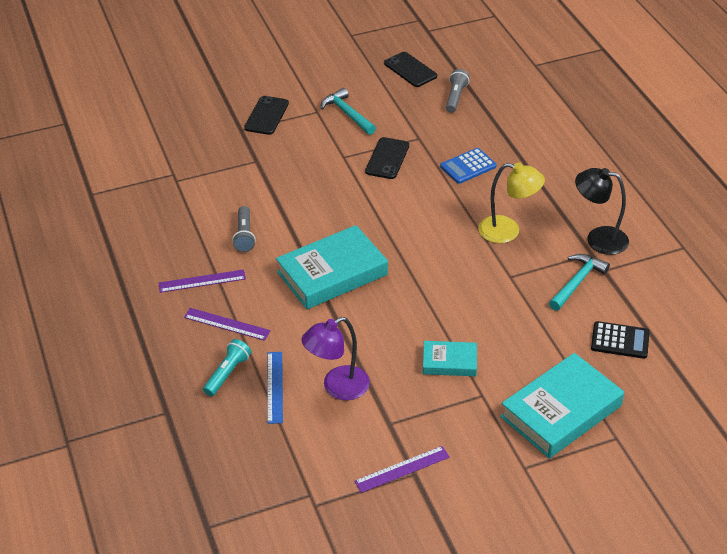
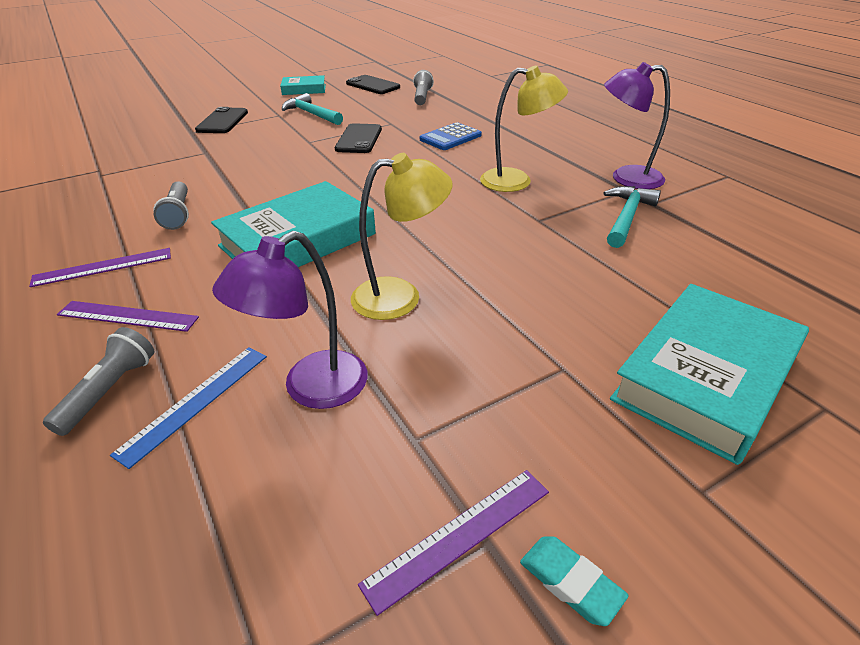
camera: 10 degrees left, 5 degrees down
turquoise flashlight [203,339,251,396] -> grey flashlight [43,327,154,436]
blue ruler [267,352,283,424] -> blue ruler turned 45 degrees clockwise [110,347,267,469]
turquoise book [423,341,477,376] -> turquoise book moved to [280,75,326,95]
black lamp [575,168,629,255] -> purple lamp [604,62,670,189]
black calculator [591,321,650,359] -> none
none -> yellow lamp [351,153,453,320]
none -> turquoise eraser [520,536,628,626]

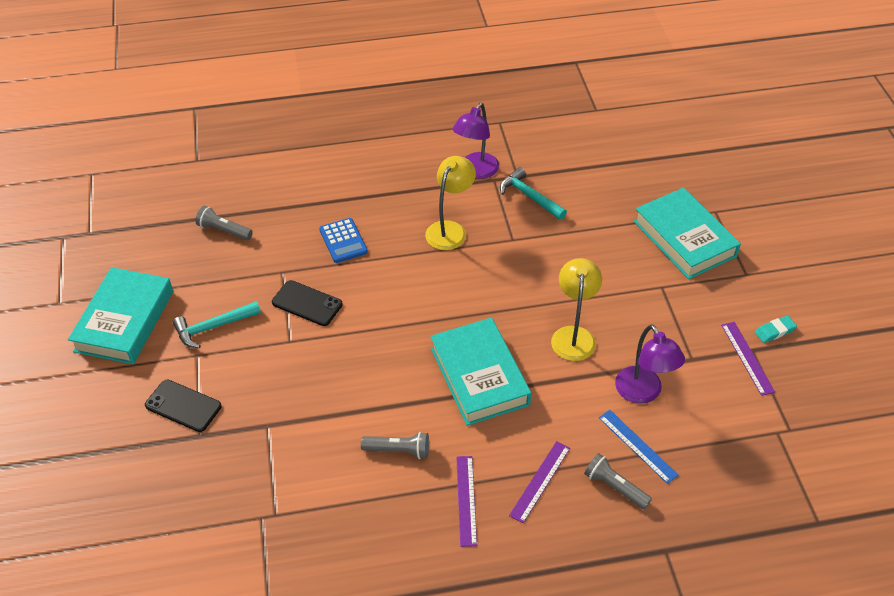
camera: 70 degrees left, 10 degrees up
turquoise book [280,75,326,95] -> turquoise book [68,267,173,364], size x1.88
black phone [346,75,400,94] -> none

